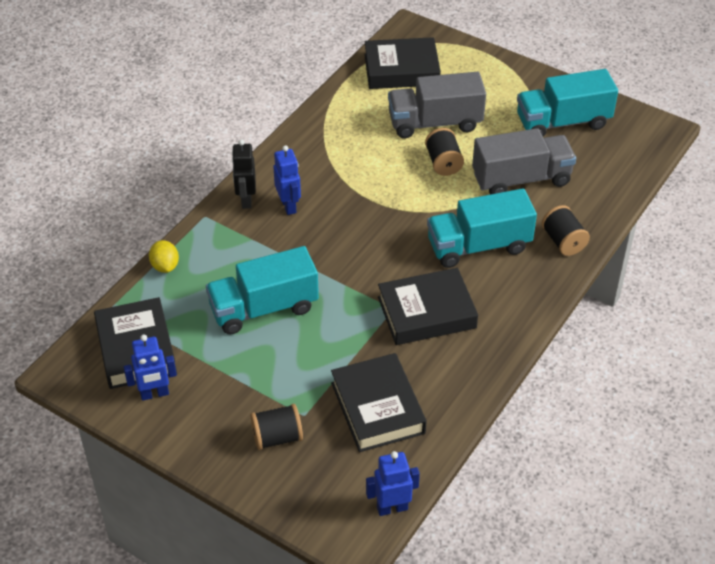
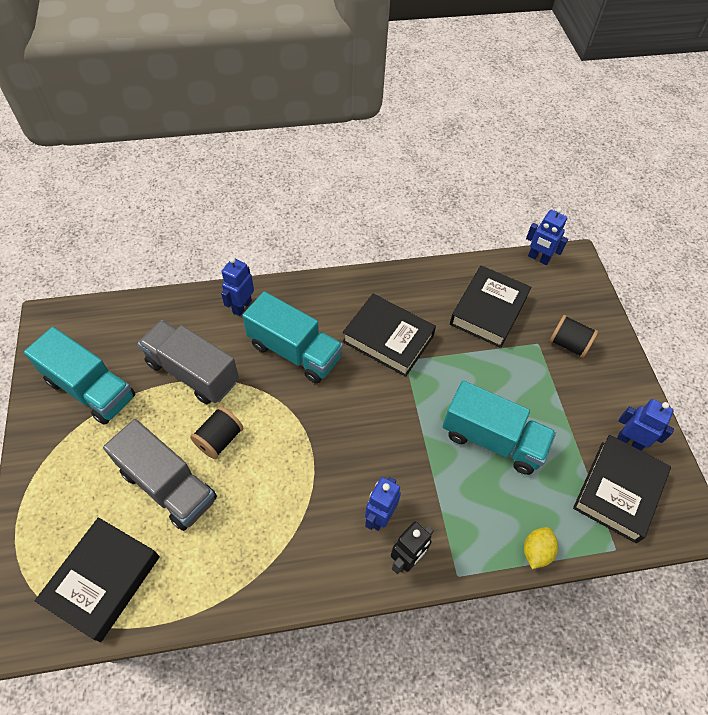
camera: 135 degrees left, 10 degrees up
black book [364,37,441,89] -> black book turned 75 degrees clockwise [35,517,160,642]
black spool [542,205,590,256] -> blue robot [221,257,254,316]

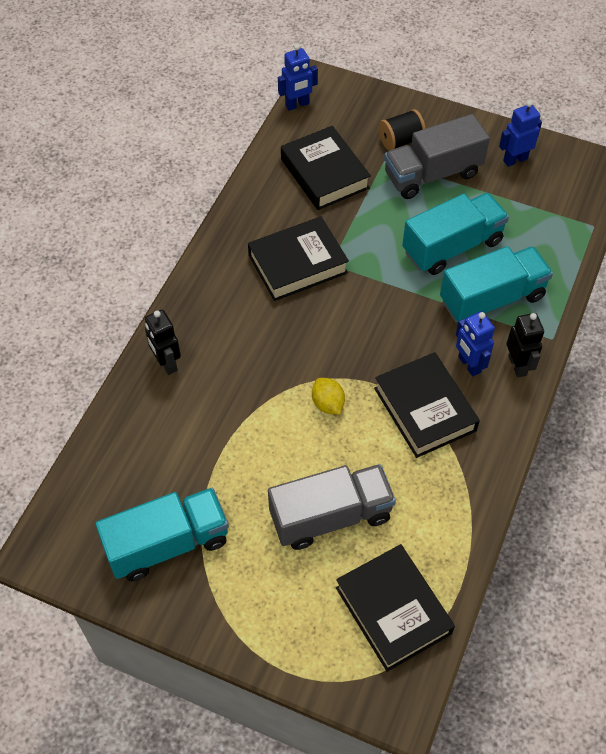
camera: 55 degrees left, 0 degrees up
grey truck [138,320,239,404] -> grey truck moved to [384,114,490,199]
black spool [190,406,243,459] -> none
blue robot [221,257,254,316] -> black robot [145,310,181,375]
turquoise truck [242,291,343,384] -> turquoise truck moved to [440,246,553,323]
yellow lemon [524,527,558,569] -> yellow lemon moved to [312,378,345,415]
black book [573,435,671,543] -> black book moved to [374,352,480,458]

